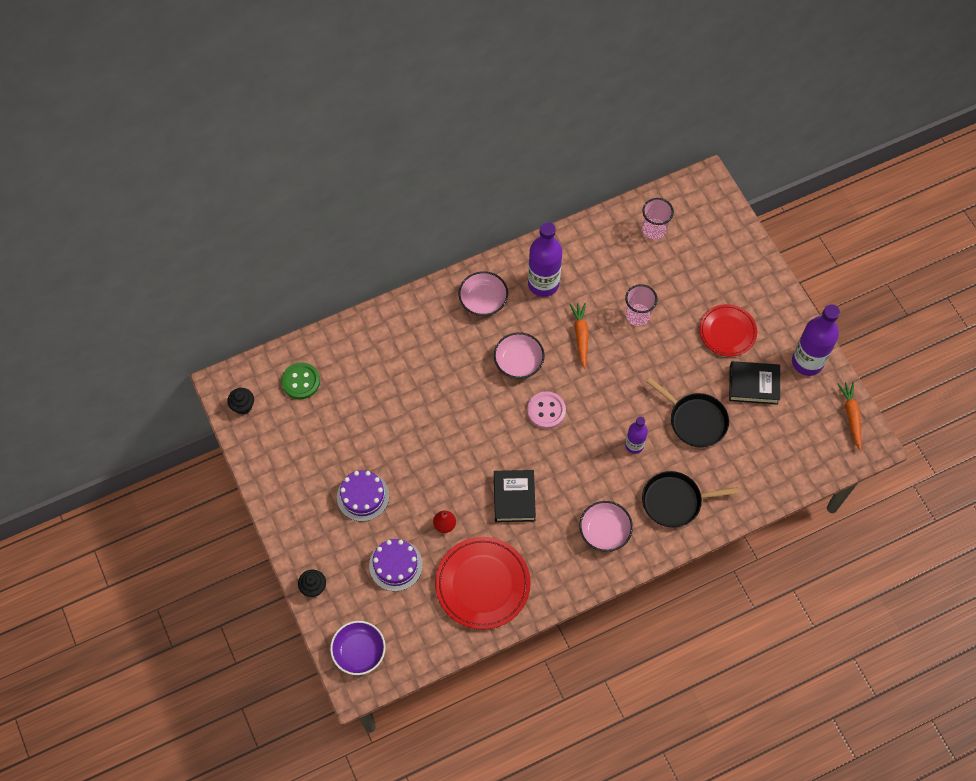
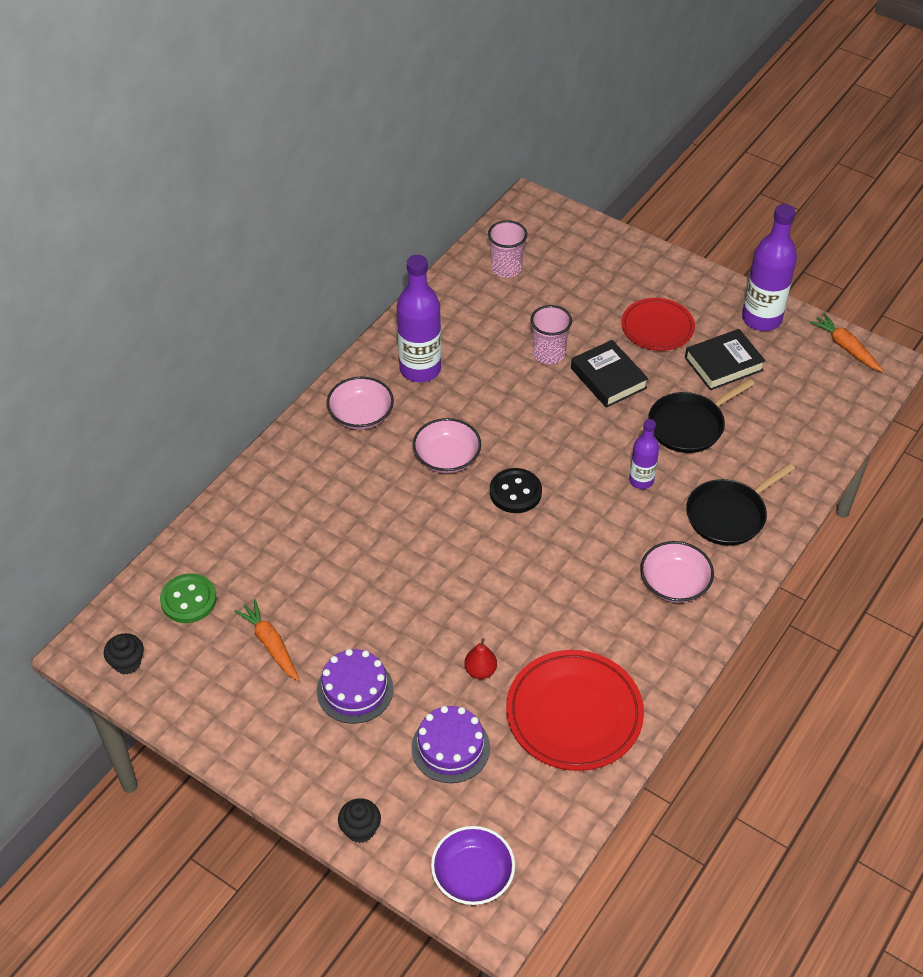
camera: 30 degrees left, 15 degrees down
black book [494,470,536,522] -> black book moved to [571,340,648,408]
pink button [527,391,566,429] -> black button [490,468,542,513]
orange carrot [570,303,589,368] -> orange carrot moved to [234,599,299,681]
black pan [647,378,729,447] -> black pan turned 135 degrees clockwise [648,379,755,453]

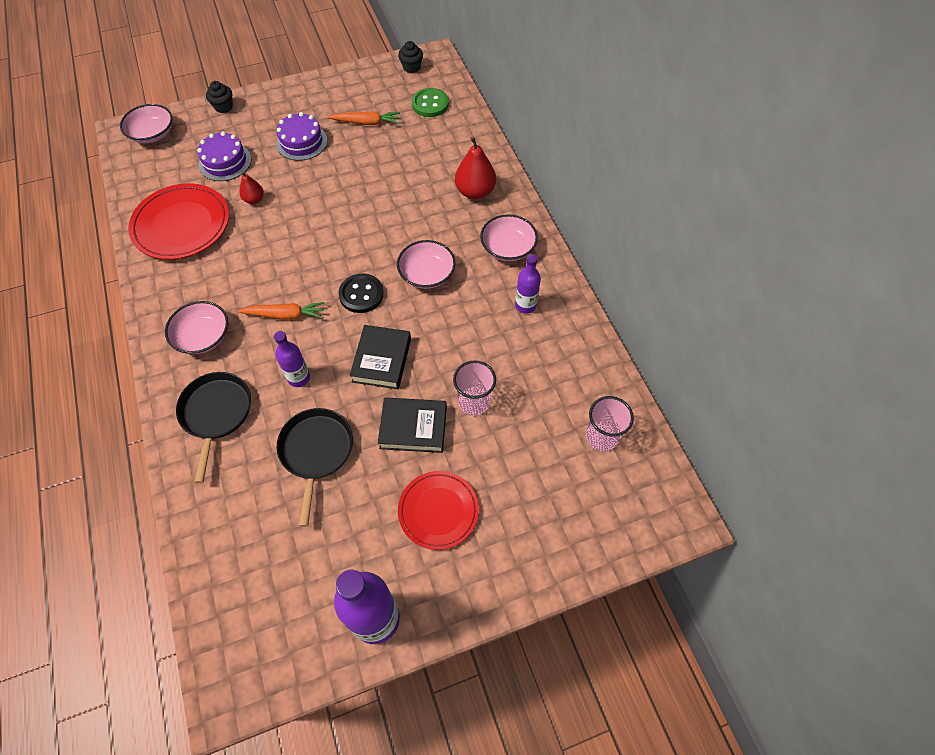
camera: 125 degrees right, 10 degrees up
purple bottle [397,255,441,382] -> purple bottle [515,254,541,314], size x0.56
purple bowl [431,826,515,905] -> pink bowl [120,104,173,143]
black book [685,329,766,390] -> black book moved to [350,325,411,389]
orange carrot [810,313,883,372] -> orange carrot moved to [237,302,325,320]
none -> red pear [455,136,496,200]

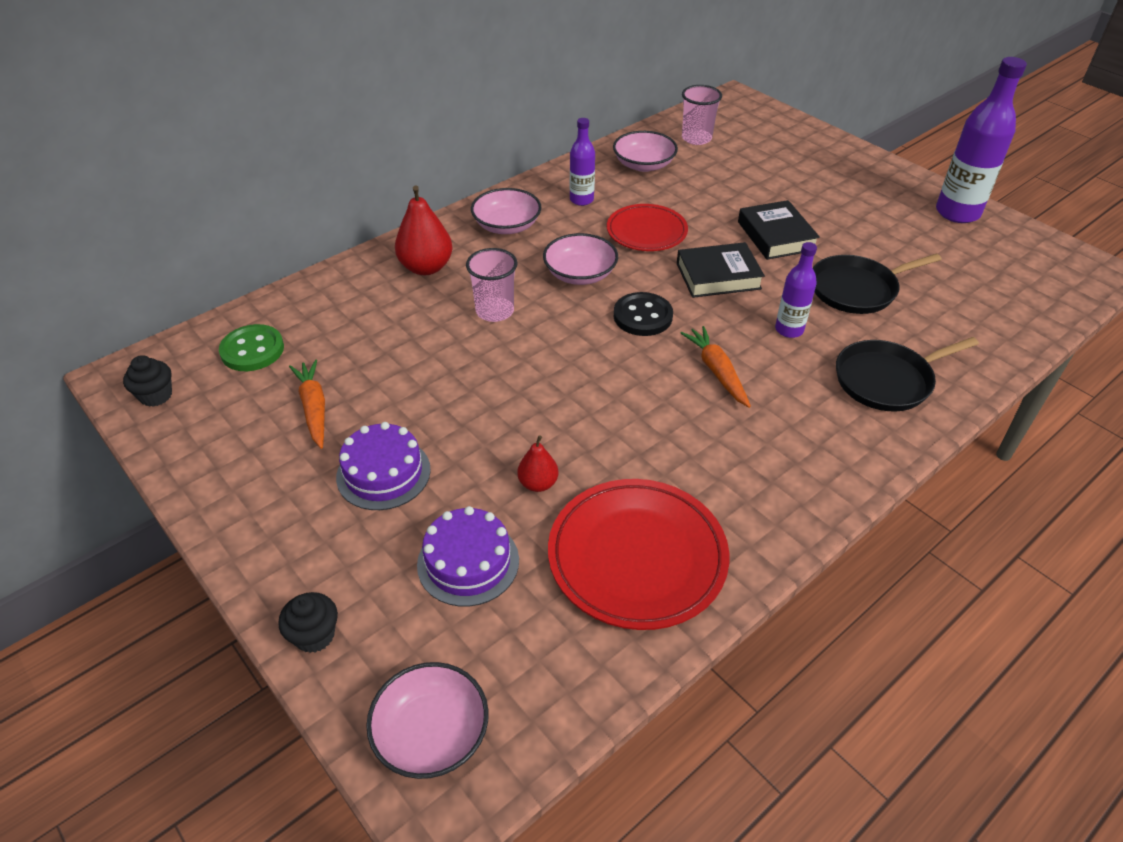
camera: 110 degrees left, 15 degrees down
pink bowl [165,301,228,354] -> pink bowl moved to [613,131,678,172]
red plate [398,471,479,550] -> red plate moved to [607,204,688,251]
pink cup [453,360,496,416] -> pink cup moved to [466,248,518,322]

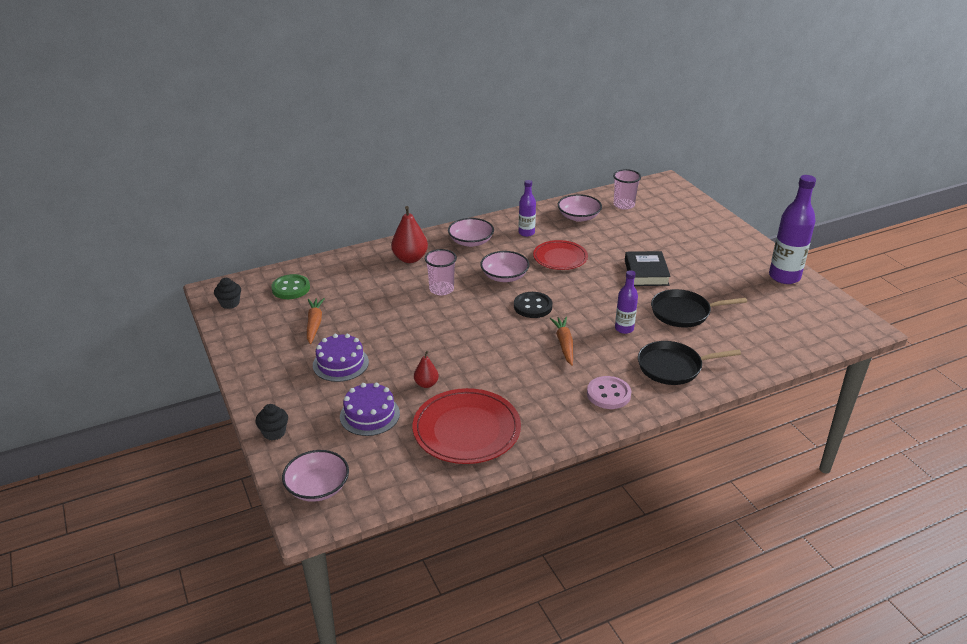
camera: 15 degrees right, 10 degrees down
black book [677,242,765,298] -> none
none -> pink button [587,376,631,409]

